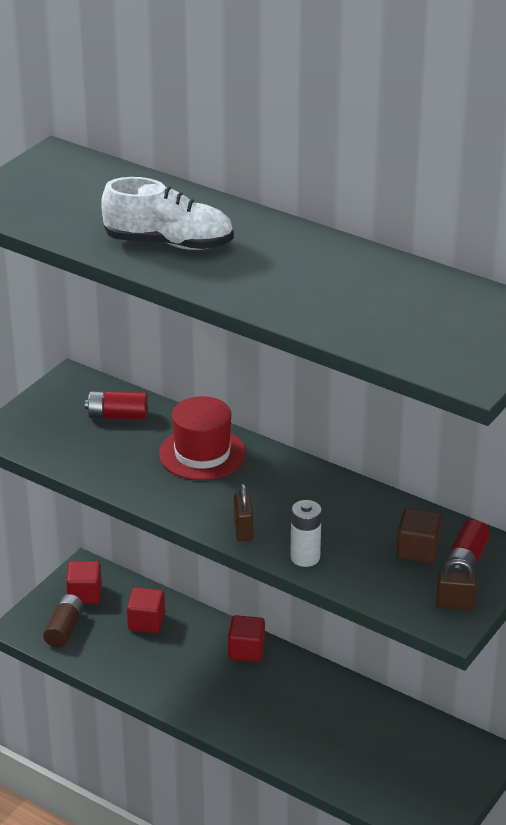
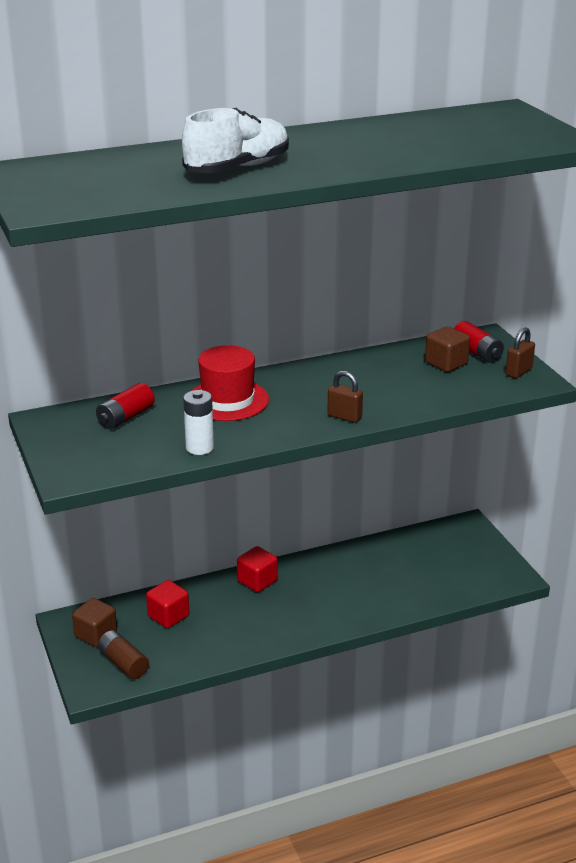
camera: 55 degrees left, 5 degrees down
red cube [66,561,102,604] -> brown cube [72,598,117,647]
white battery [290,500,322,567] -> white battery moved to [183,390,214,455]

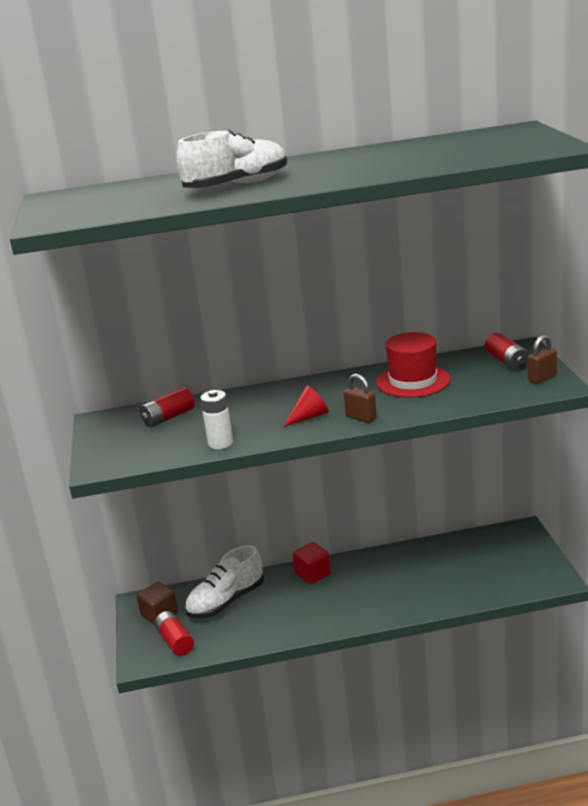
camera: 15 degrees right, 5 degrees down
brown battery [98,630,149,679] -> red battery [155,611,194,656]
red cube [146,580,189,628] -> white shoe [185,545,264,618]
red hat [191,345,269,421] -> red hat moved to [376,332,450,397]
brown cube [425,326,470,372] -> none
none -> red cone [284,386,329,427]

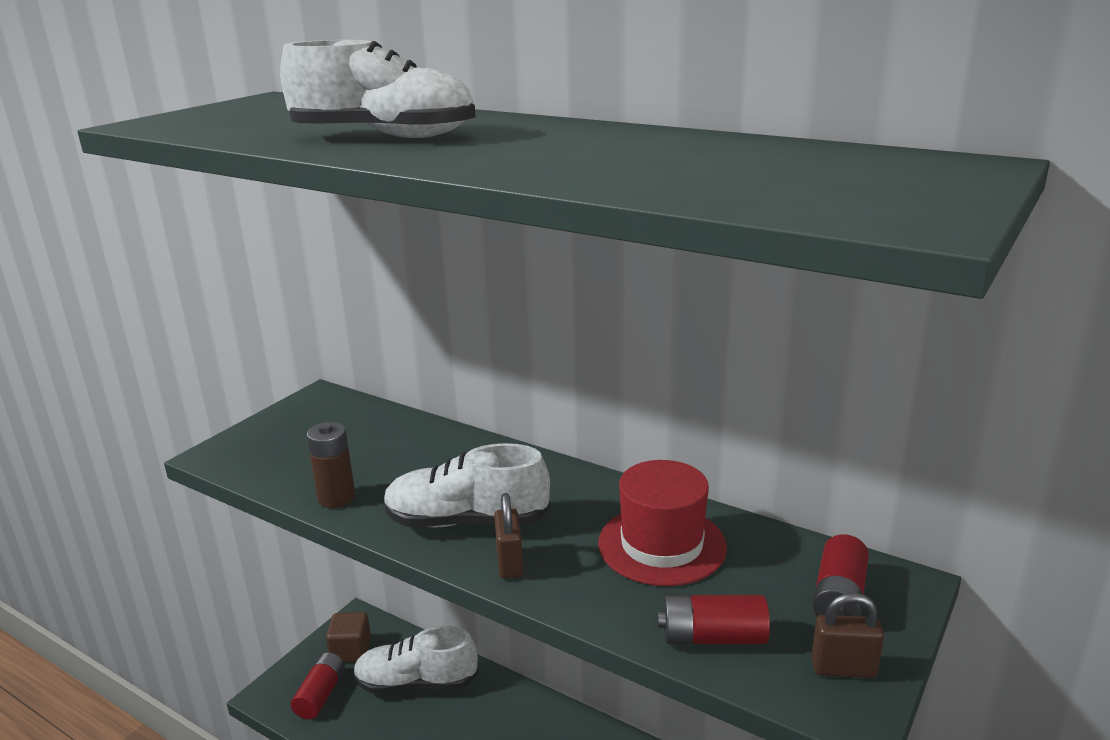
camera: 40 degrees right, 0 degrees up
red battery [140,387,195,427] -> red battery moved to [657,595,770,644]
white battery [200,390,233,449] -> brown battery [306,422,355,508]
red cone [284,386,329,427] -> white shoe [384,443,550,528]
red cube [292,542,331,584] -> none

